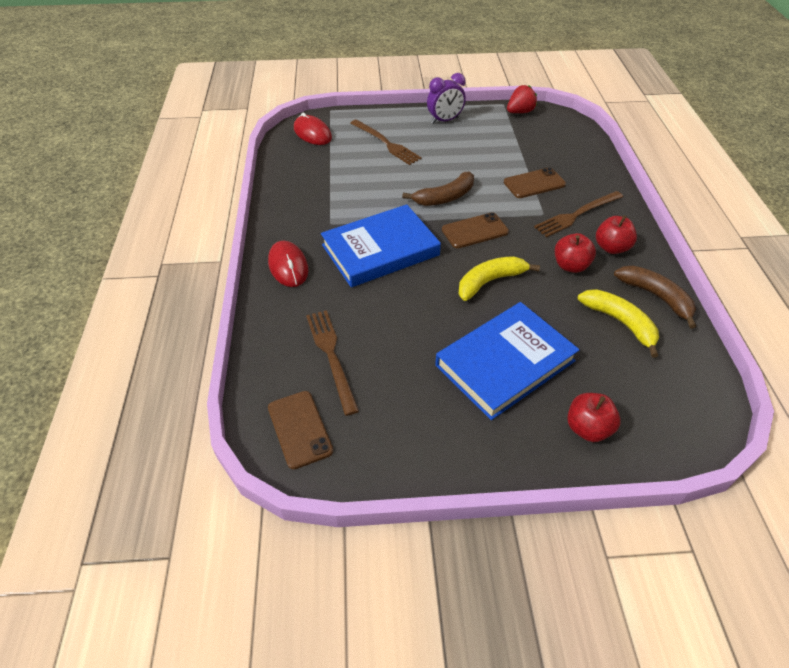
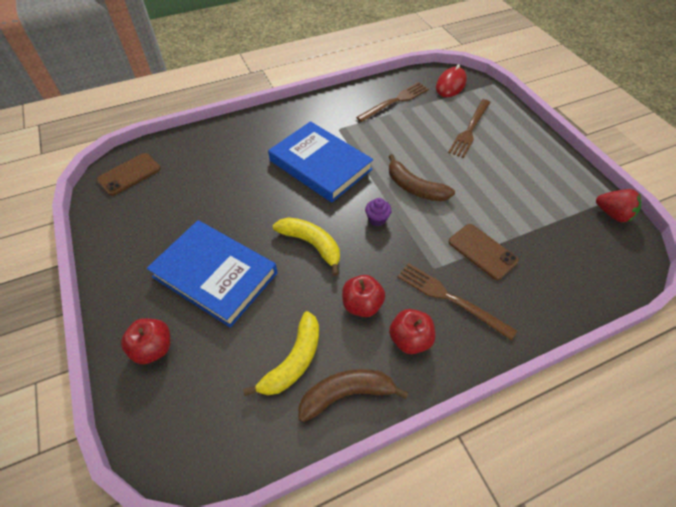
camera: 70 degrees right, 5 degrees up
red mouse [268,241,308,287] -> none
brown fork [306,310,359,416] -> brown fork moved to [356,82,429,122]
purple clock [427,73,466,124] -> none
brown phone [442,212,509,248] -> purple cupcake [365,198,391,226]
brown banana [614,265,696,329] -> brown banana turned 135 degrees counterclockwise [299,369,409,422]

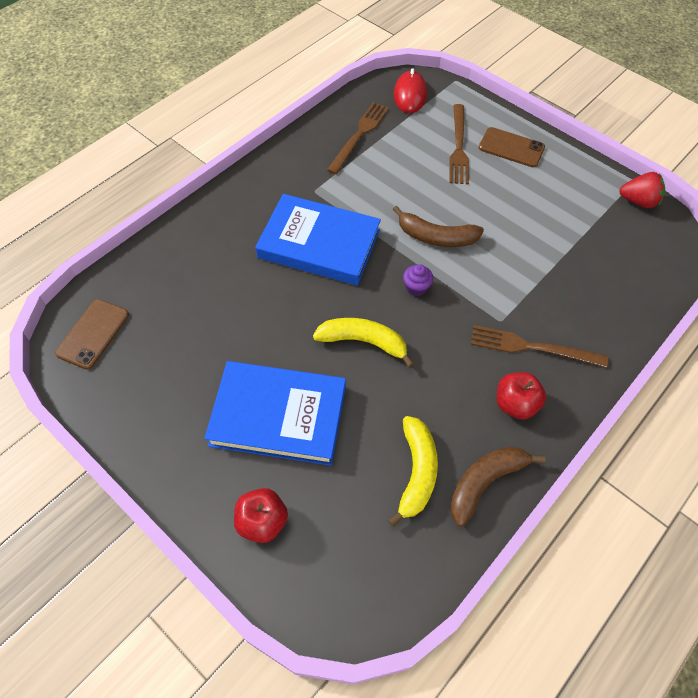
camera: 25 degrees left, 5 degrees up
red apple [342,275,385,317] -> none
brown phone [449,224,519,280] -> brown phone moved to [479,127,545,167]

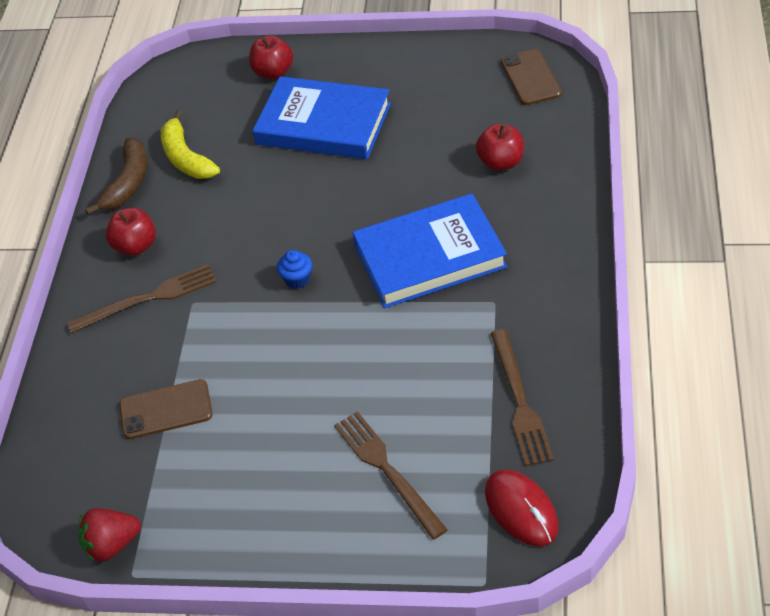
camera: 150 degrees right, 10 degrees down
blue book [204,361,346,466] -> blue book turned 45 degrees clockwise [253,76,391,159]
yellow banana [313,318,414,368] -> none
brown banana [393,206,484,247] -> none
purple cupcake [403,264,433,296] -> blue cupcake [277,250,312,289]
brown phone [479,127,545,167] -> brown phone moved to [119,379,213,439]
none -> red apple [476,123,524,171]

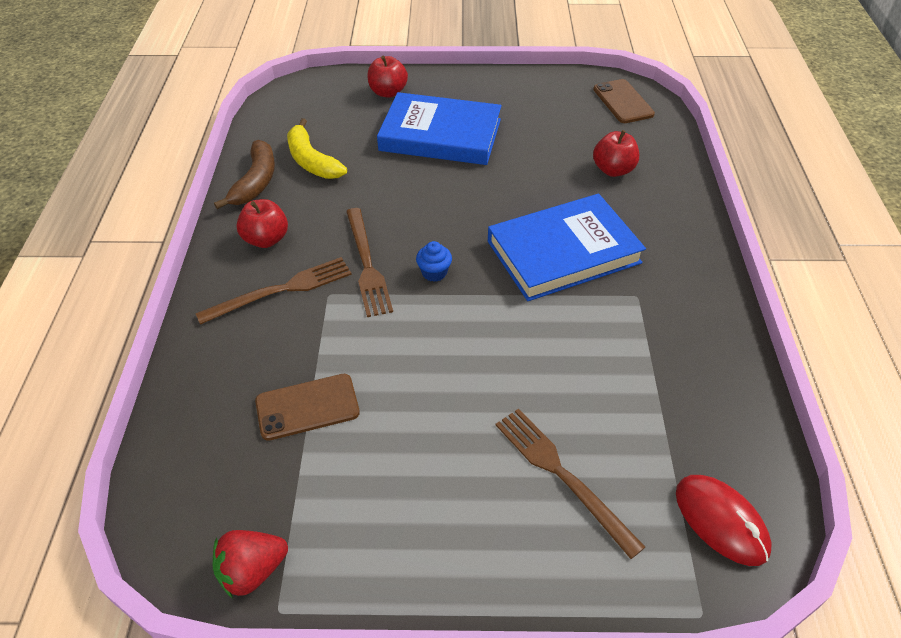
camera: 10 degrees left, 0 degrees up
brown fork [491,329,554,466] -> brown fork moved to [346,208,393,317]

